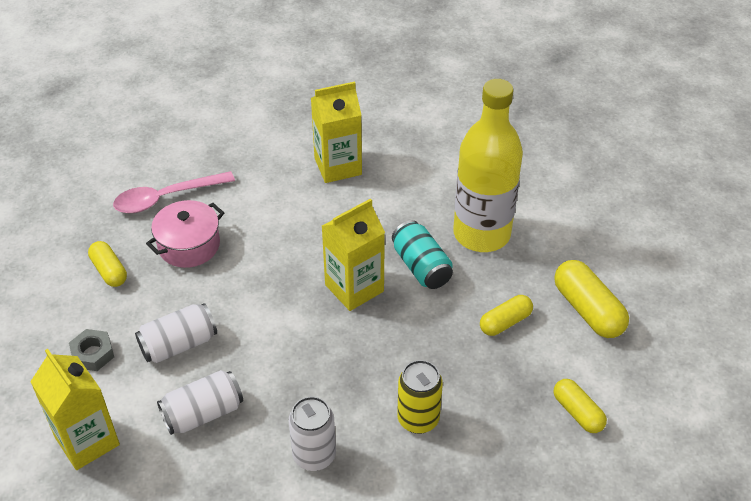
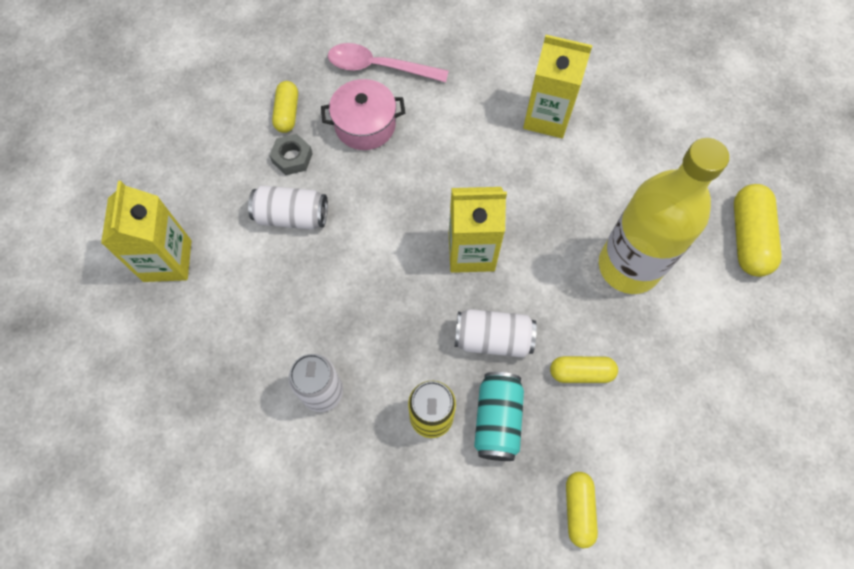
camera: 35 degrees right, 20 degrees up
grey nut [69,329,114,371] -> grey nut moved to [269,134,313,175]
white can [157,370,243,435] -> white can moved to [455,309,537,358]
turquoise can [392,220,453,289] -> turquoise can moved to [474,372,524,461]
yellow capsule [554,260,629,338] -> yellow capsule moved to [734,184,782,277]

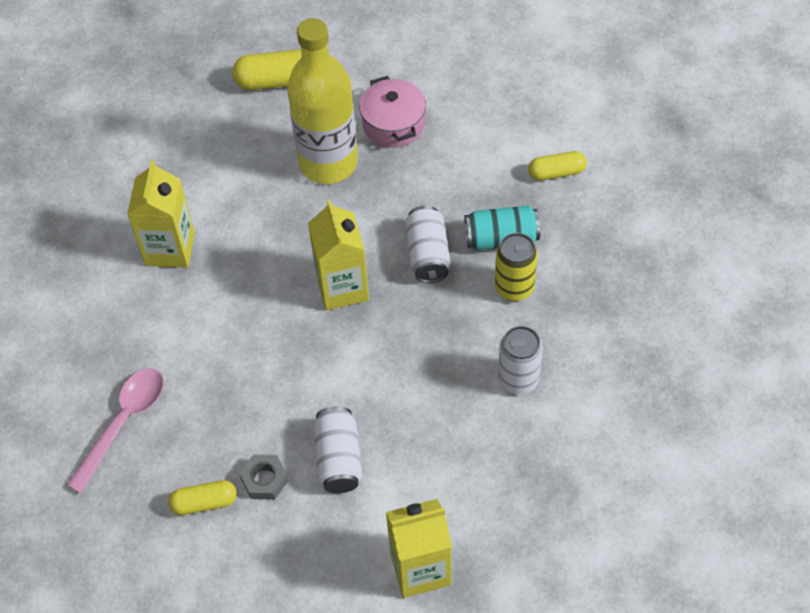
camera: 100 degrees left, 10 degrees down
pink pot [321,79,405,150] -> pink pot moved to [359,76,426,148]
pink spoon [328,43,449,82] -> pink spoon turned 150 degrees counterclockwise [66,368,164,493]
yellow capsule [550,356,618,383] -> none

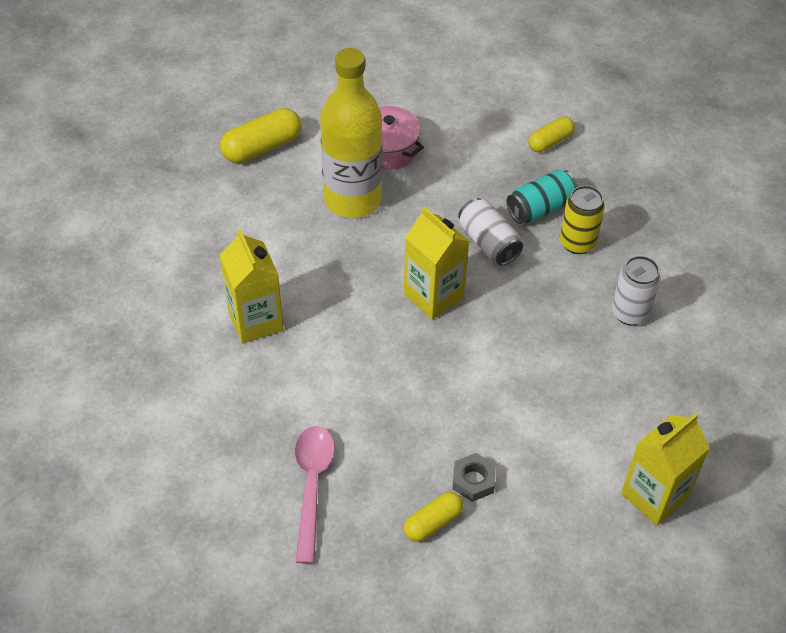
camera: 30 degrees left, 5 degrees down
white can [314,406,362,493] -> none

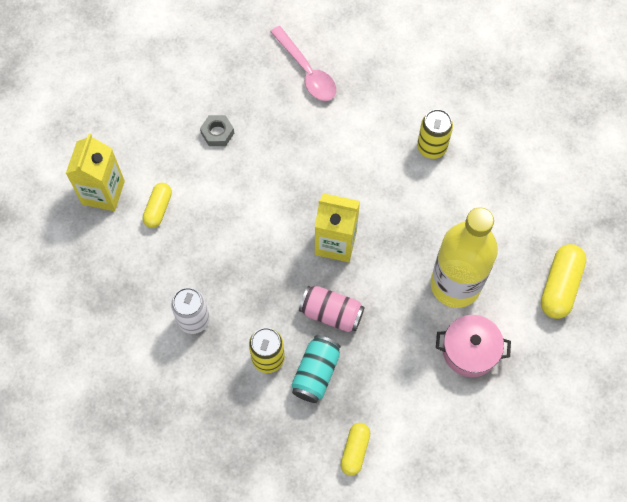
camera: 145 degrees right, 15 degrees up
yellow carton [220,229,284,344] -> yellow can [417,109,453,159]
yellow capsule [404,492,463,542] -> yellow capsule moved to [143,183,172,228]
white can [458,198,523,266] -> pink can [299,285,365,332]

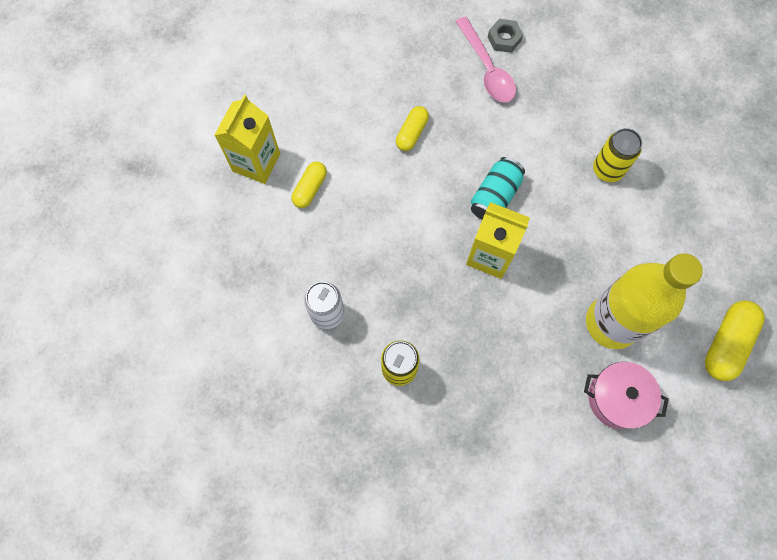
camera: 10 degrees right, 5 degrees up
grey nut [200,115,234,146] -> grey nut moved to [488,19,523,53]
turquoise can [291,335,341,403] -> turquoise can moved to [471,157,525,220]
pink can [299,285,365,332] -> none
yellow capsule [341,423,370,476] -> yellow capsule moved to [396,106,429,151]

